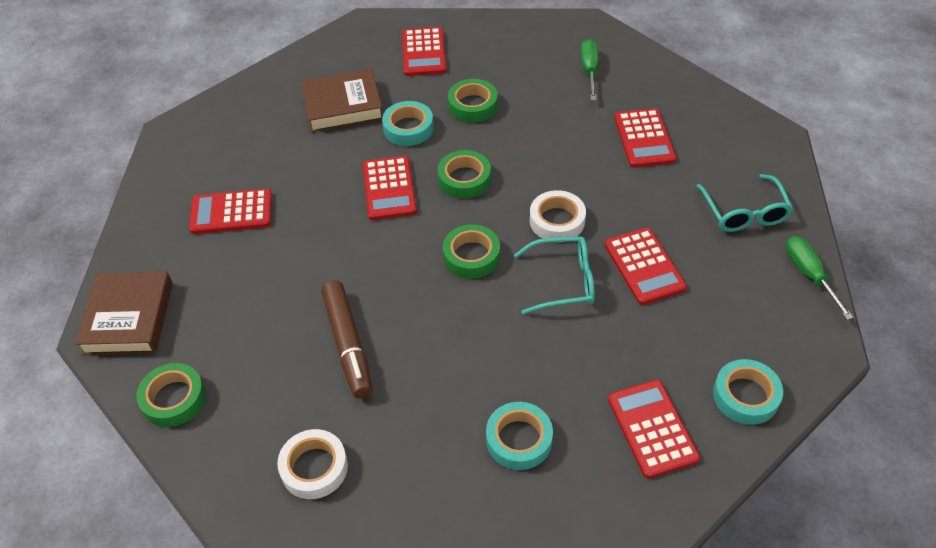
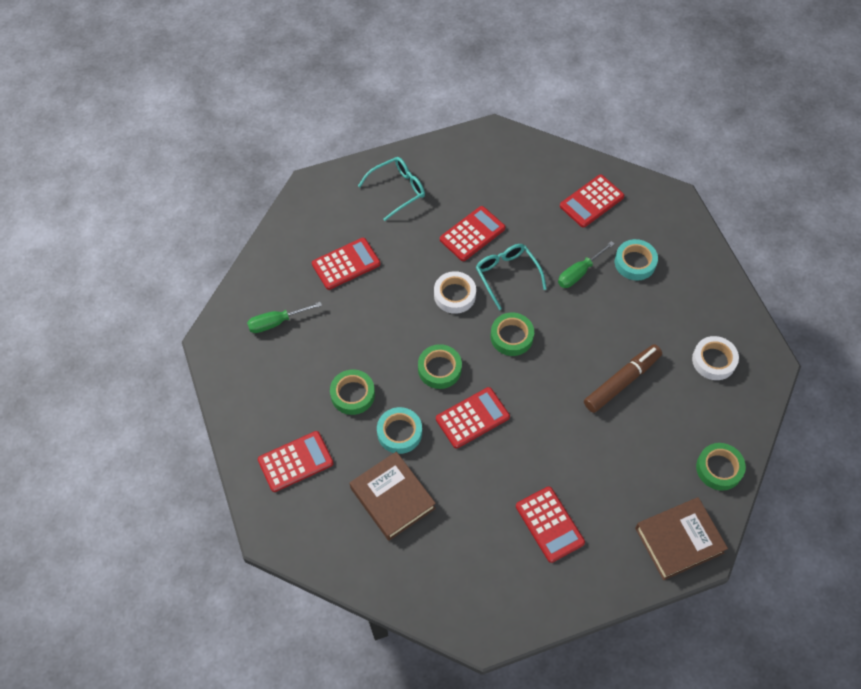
camera: 115 degrees left, 10 degrees up
turquoise tape [713,359,783,425] -> none
green screwdriver [786,236,854,320] -> green screwdriver moved to [558,241,614,288]

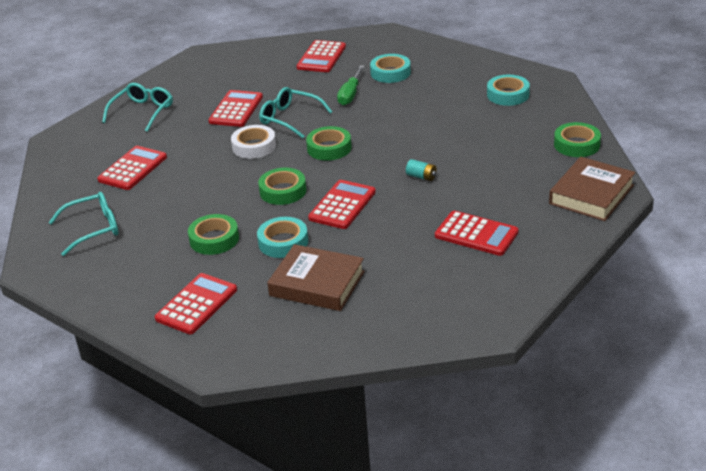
camera: 30 degrees left, 25 degrees down
green screwdriver [247,302,322,333] -> turquoise glasses [49,192,118,256]
brown marker [584,344,662,413] -> none
white tape [692,336,739,380] -> turquoise tape [487,75,530,106]
none -> turquoise battery [406,159,437,181]

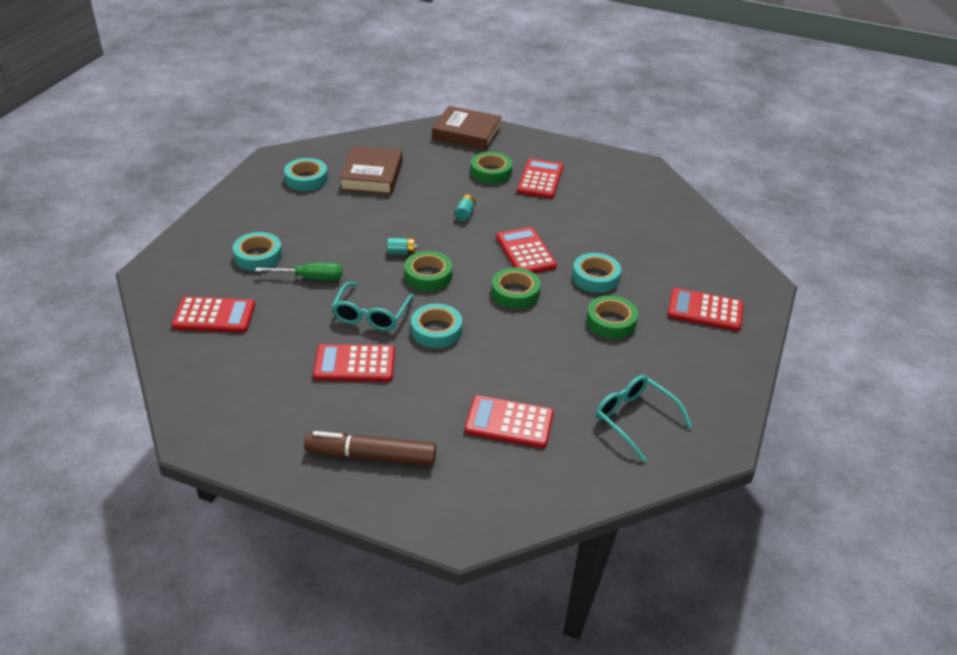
camera: 110 degrees left, 5 degrees up
turquoise glasses [102,83,173,132] -> brown marker [304,431,436,466]
white tape [231,125,276,159] -> turquoise tape [411,304,462,348]
brown book [267,244,365,311] -> brown book moved to [340,146,403,195]
red calculator [308,180,376,229] -> red calculator turned 60 degrees clockwise [496,227,557,273]
green tape [554,122,601,157] -> green tape moved to [471,152,512,184]
none -> turquoise battery [387,238,417,255]

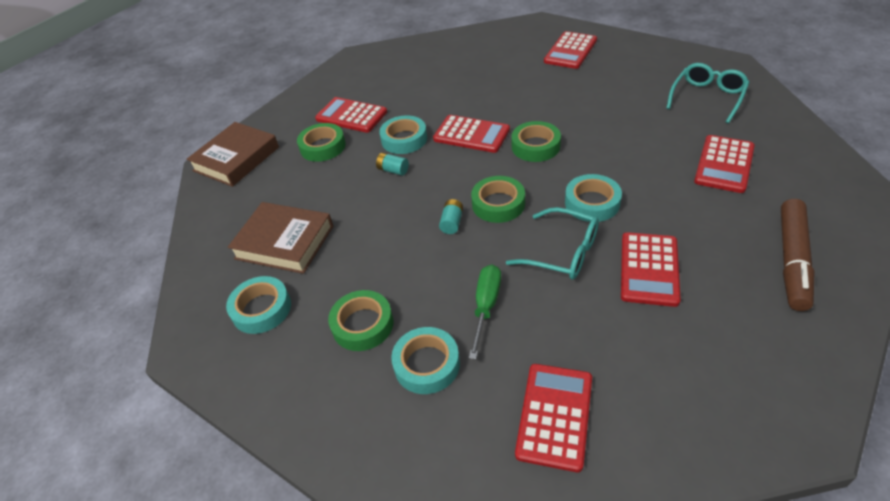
camera: 70 degrees left, 5 degrees up
red calculator [496,227,557,273] -> red calculator turned 150 degrees counterclockwise [433,115,510,153]
turquoise tape [572,253,621,293] -> turquoise tape moved to [379,115,427,154]
green tape [586,295,638,339] -> green tape moved to [328,290,393,351]
turquoise glasses [596,375,692,462] -> turquoise glasses turned 150 degrees clockwise [666,63,749,123]

